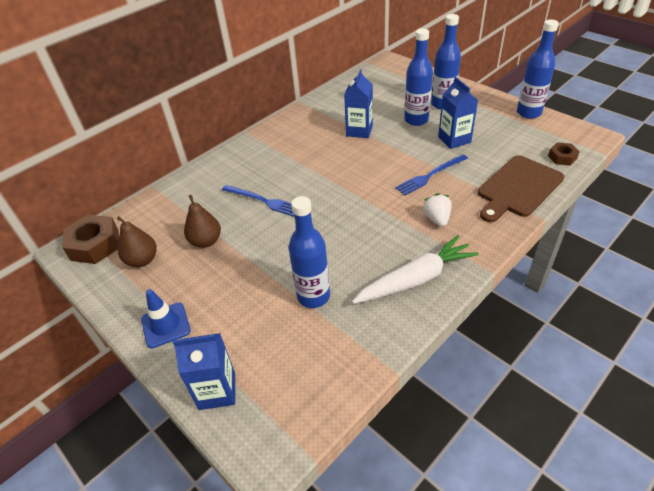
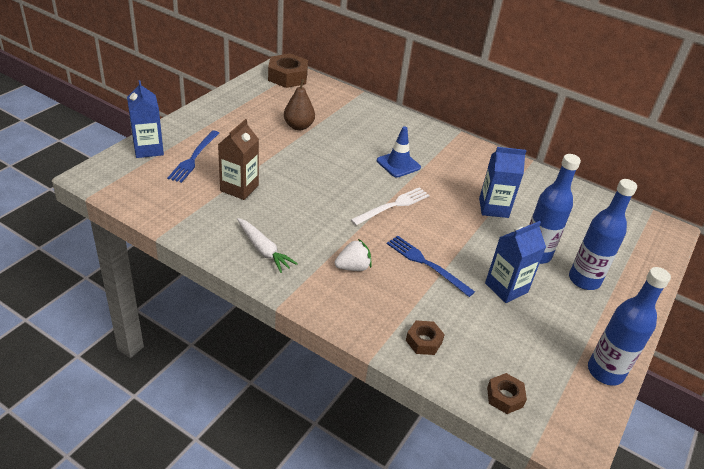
camera: 70 degrees right, 5 degrees down
brown pear [117,216,157,267] -> none
blue traffic cone [141,289,191,348] -> blue traffic cone moved to [377,126,421,177]
blue fork [222,185,295,217] -> blue fork moved to [167,130,219,183]
blue bottle [288,196,330,308] -> brown carton [218,119,259,200]
white carrot [352,235,478,304] -> white carrot [237,218,298,273], size x0.65
brown cutting board [478,155,564,222] -> brown nut [406,320,445,355]
none -> white fork [351,187,430,225]

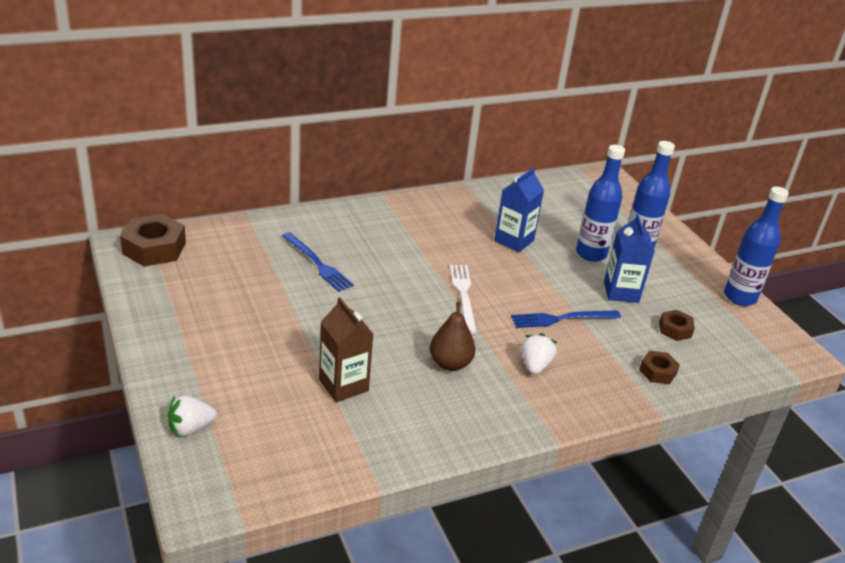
camera: 55 degrees left, 5 degrees down
blue carton [127,80,164,158] -> white strawberry [168,395,217,436]
blue fork [167,130,219,183] -> blue fork moved to [282,232,354,292]
white carrot [237,218,298,273] -> none
brown pear [284,79,315,130] -> brown pear moved to [430,302,475,371]
blue traffic cone [377,126,421,177] -> none
brown nut [487,373,527,414] -> brown nut moved to [659,310,695,341]

